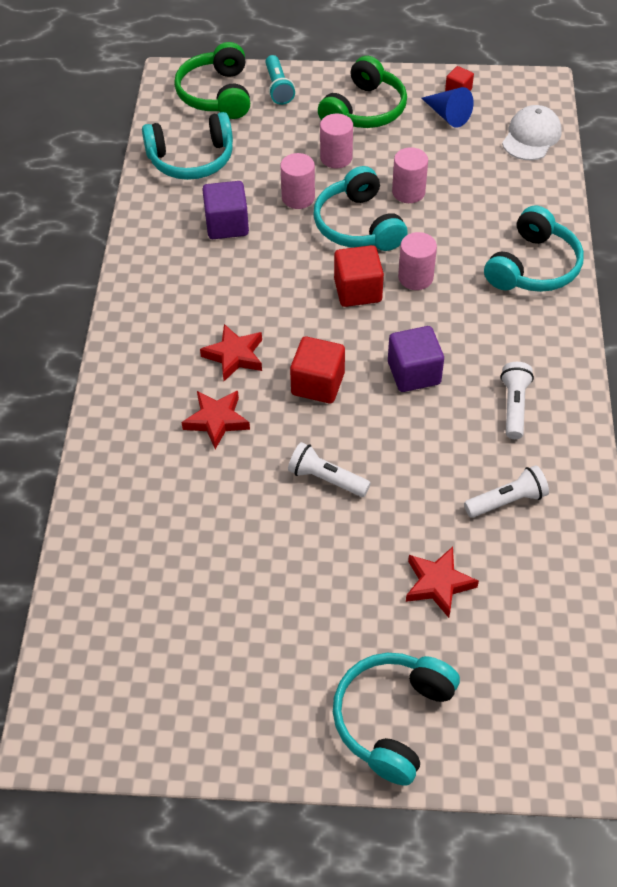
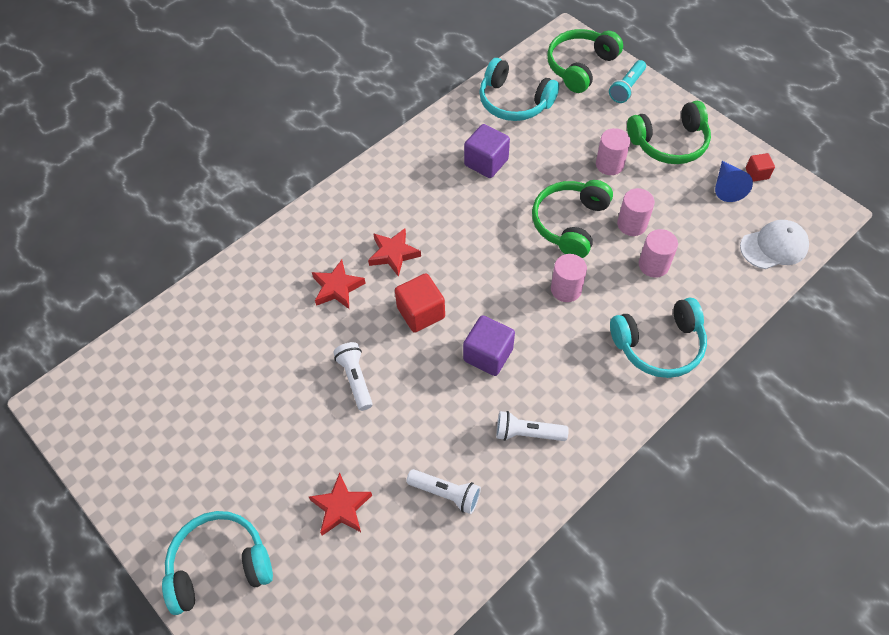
camera: 45 degrees right, 5 degrees up
pink cylinder [280,153,315,209] -> pink cylinder moved to [639,229,678,278]
turquoise headphones [313,166,408,251] -> green headphones [532,180,613,258]
red cube [334,245,384,307] -> none
white flashlight [501,362,534,439] -> white flashlight turned 135 degrees counterclockwise [496,411,569,441]

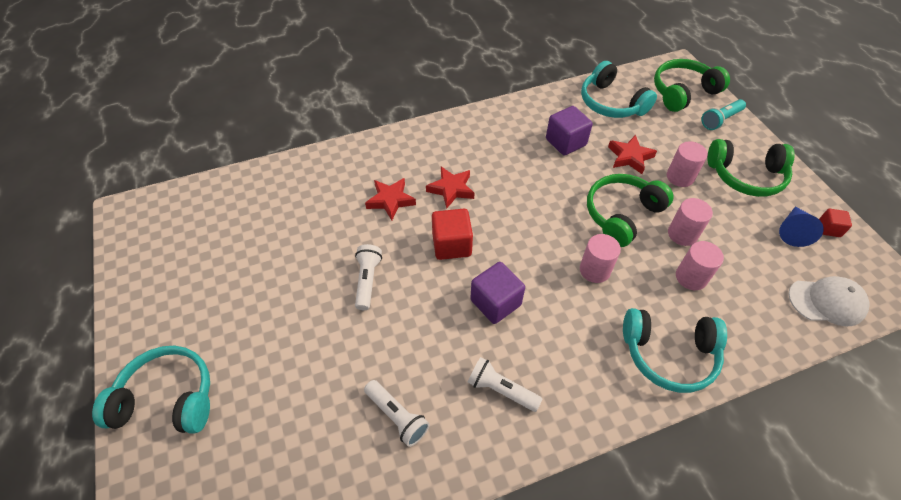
camera: 20 degrees right, 5 degrees down
red star [309,473,372,536] -> red star moved to [608,135,657,174]

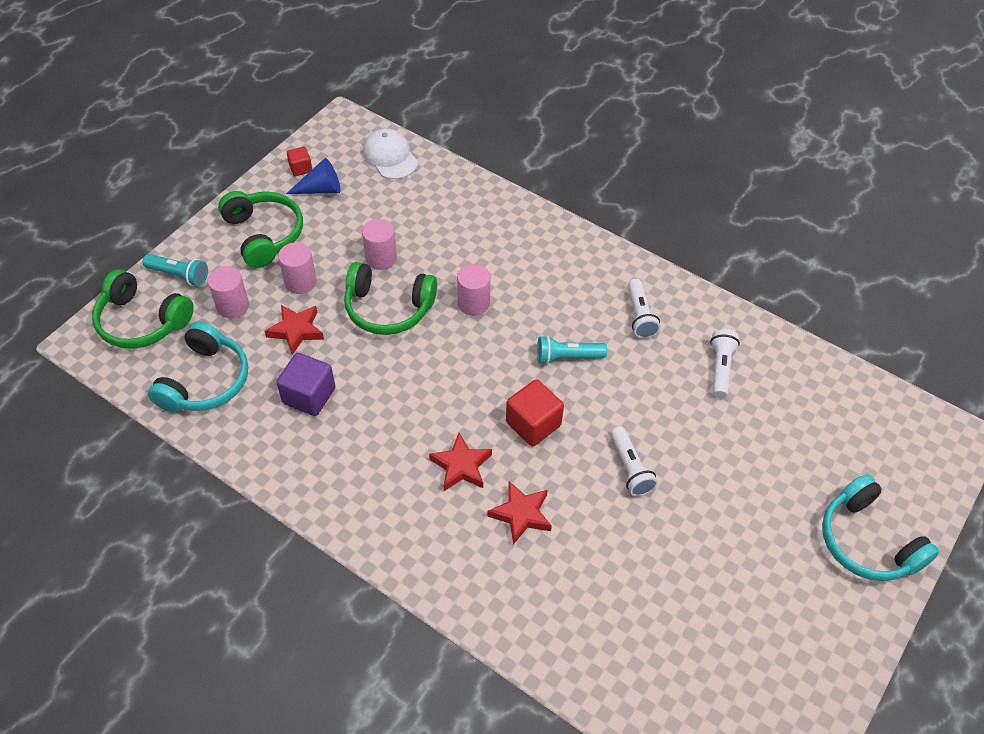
camera: 125 degrees left, 0 degrees up
white flashlight [355,244,382,310] -> white flashlight turned 75 degrees counterclockwise [610,426,658,496]
purple cube [470,262,525,324] -> turquoise flashlight [537,335,607,364]
turquoise headphones [623,308,727,393] -> none
pink cylinder [676,241,724,290] -> pink cylinder moved to [208,266,249,318]

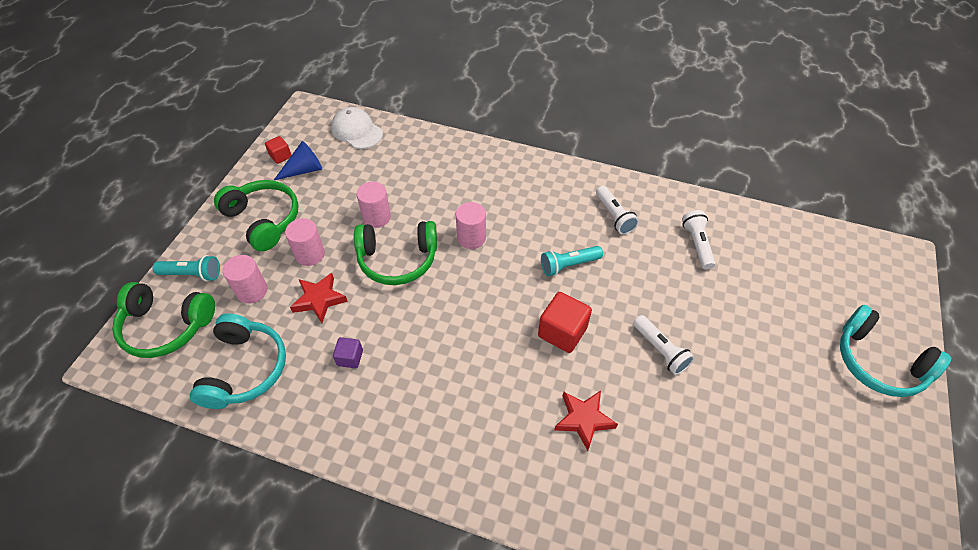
camera: 15 degrees left, 0 degrees up
purple cube [276,353,335,416] -> purple cube [333,337,363,368], size x0.56
red star [429,433,492,491] -> none

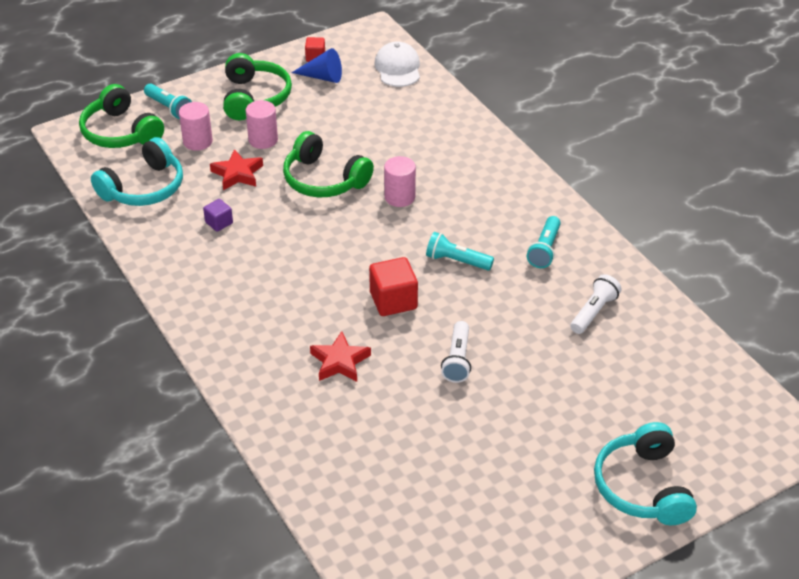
camera: 40 degrees right, 10 degrees down
pink cylinder [357,182,391,228] -> none
white flashlight [596,186,639,235] -> turquoise flashlight [527,216,561,268]

